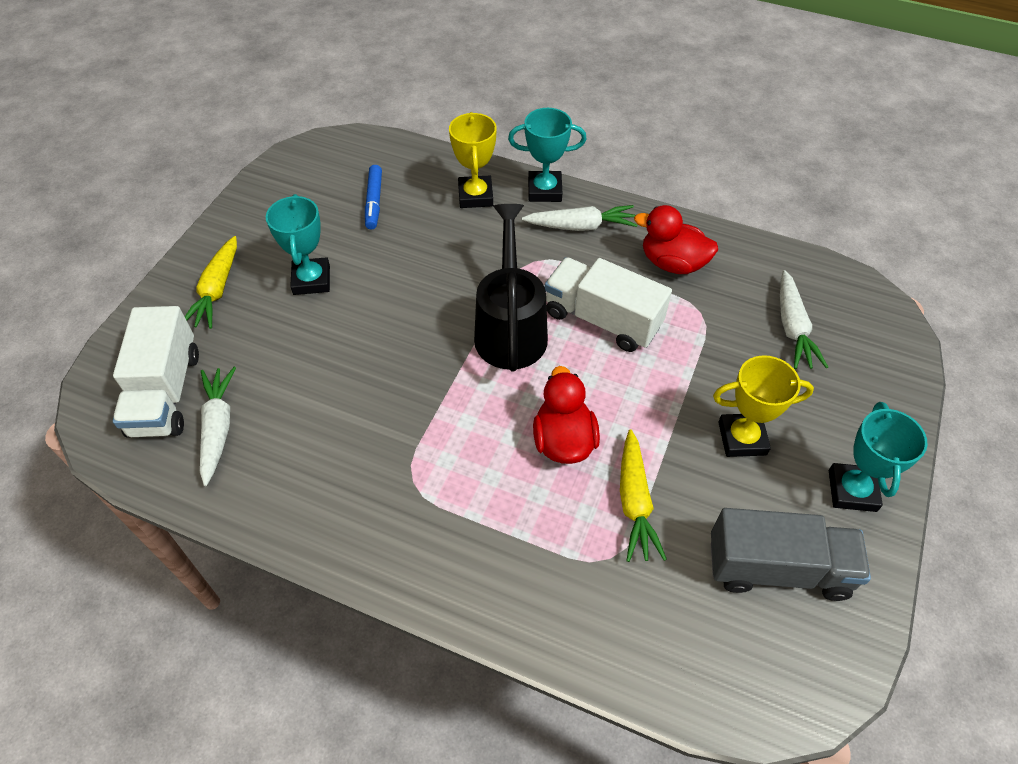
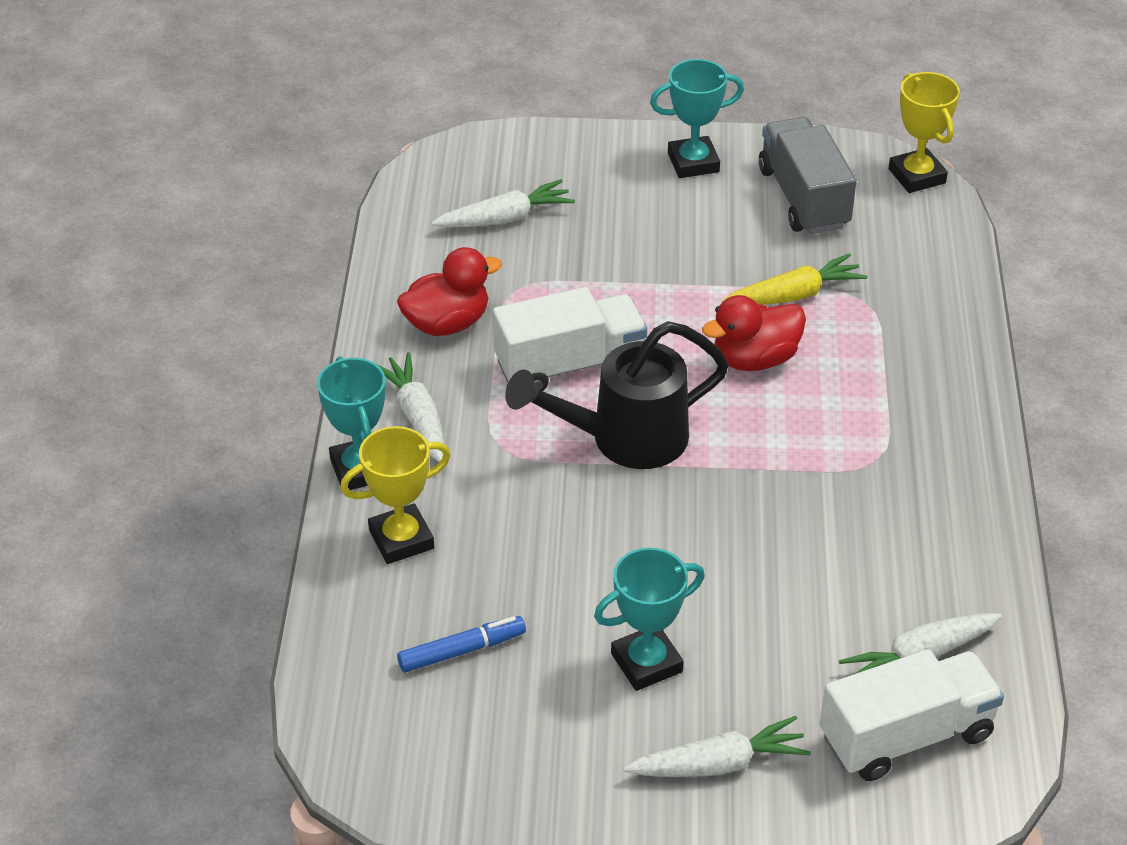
camera: 110 degrees left, 10 degrees down
yellow carrot [185,236,237,329] -> white carrot [623,716,811,777]
white truck [545,257,672,352] -> white truck turned 120 degrees counterclockwise [493,287,647,391]
red duck [634,205,718,274] -> red duck turned 120 degrees counterclockwise [397,247,502,336]
yellow trophy [713,355,814,457] -> yellow trophy moved to [889,72,960,193]

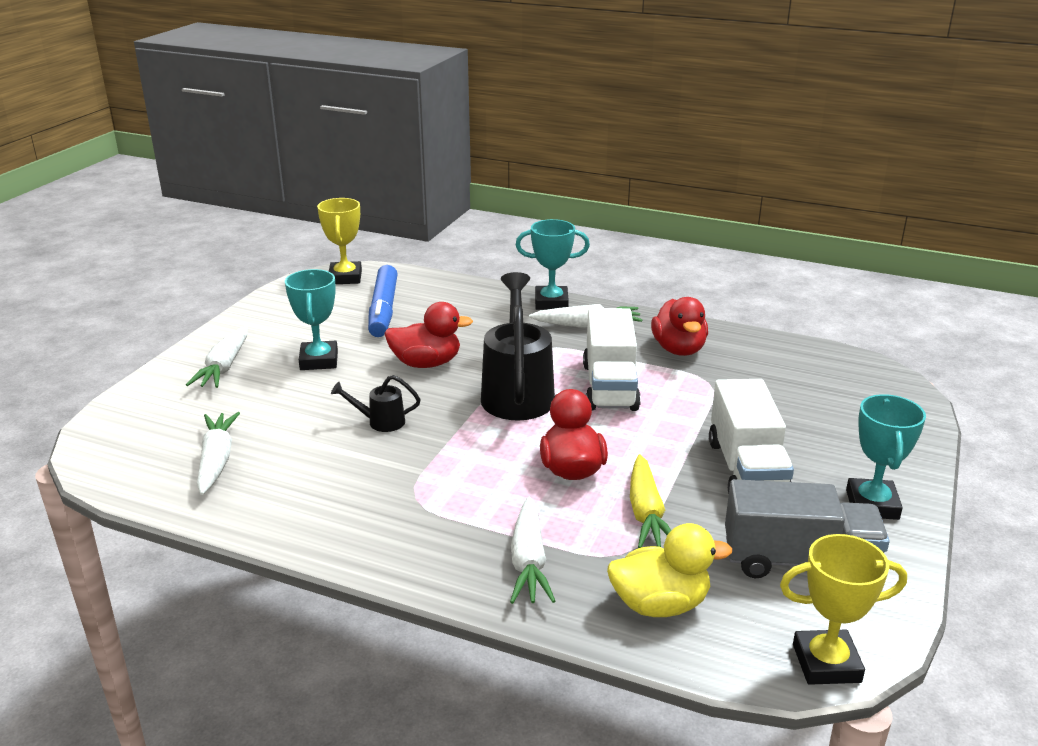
camera: 110 degrees right, 15 degrees down
yellow trophy [340,426,451,564] -> yellow trophy moved to [317,198,362,284]
blue marker [397,616,526,673] -> blue marker [368,265,398,337], size x1.59
white carrot [431,179,575,227] -> white carrot moved to [510,496,555,604]
white truck [820,649,1004,781] -> white truck moved to [709,379,794,494]
none -> black watering can [331,375,421,432]
none -> red duck [384,302,473,368]
none -> yellow duck [607,523,732,617]

